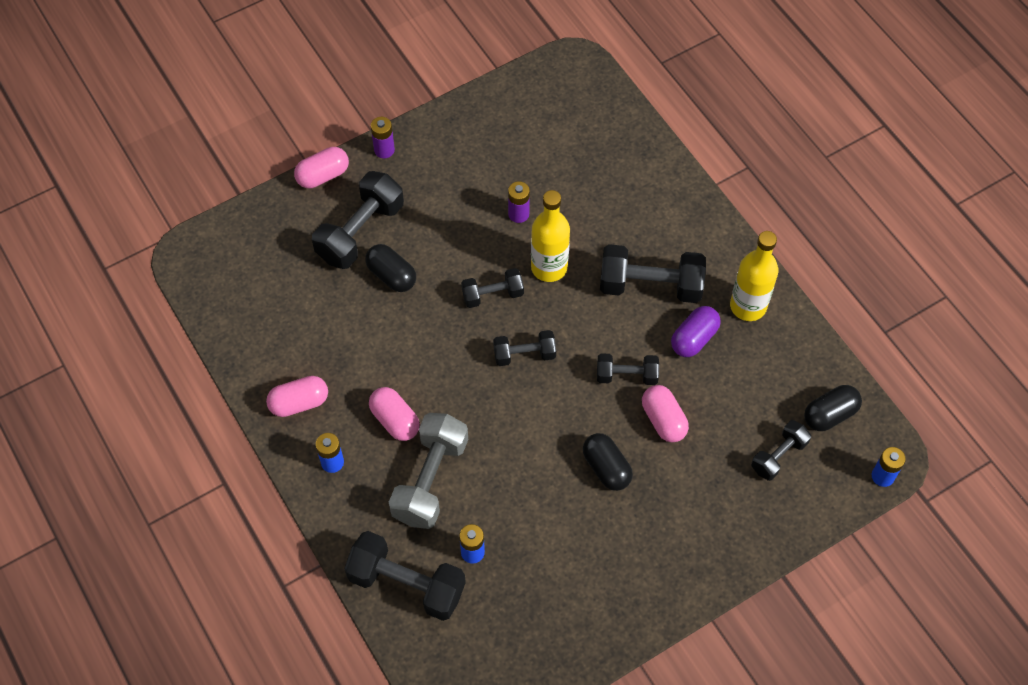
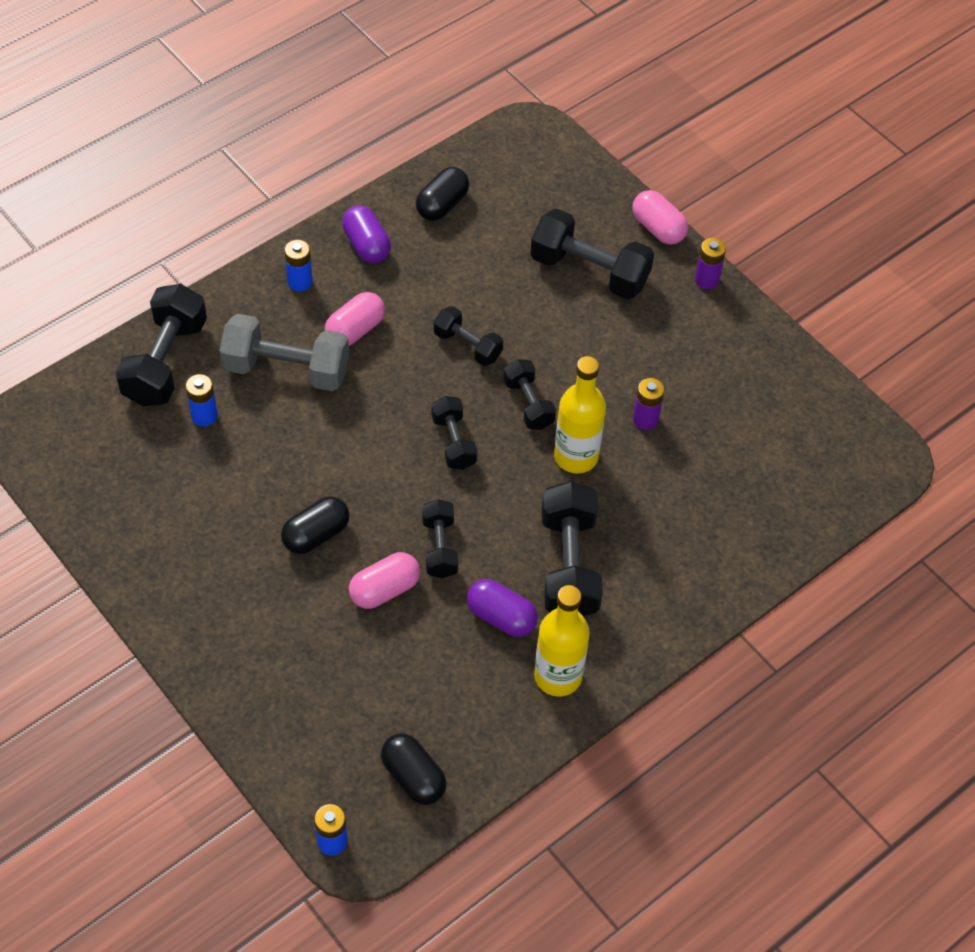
camera: 80 degrees right, 5 degrees down
pink capsule [266,376,328,417] -> purple capsule [342,206,391,263]
black capsule [365,244,416,292] -> black capsule moved to [416,167,469,221]
black dumbbell [751,420,811,481] -> black dumbbell moved to [434,306,503,366]

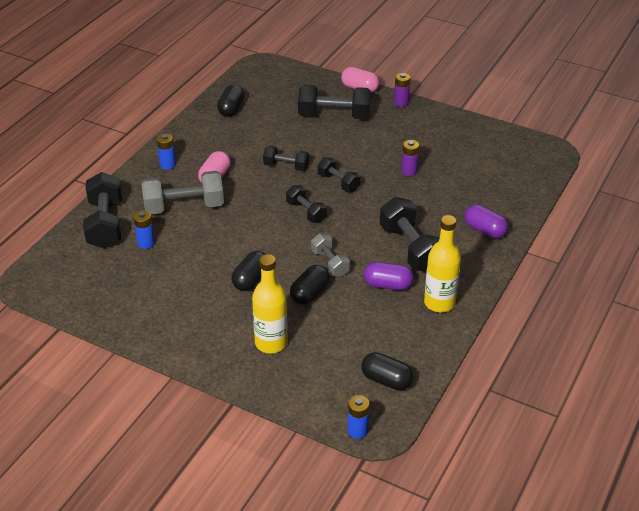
camera: 20 degrees left, 15 degrees down
purple capsule [342,206,391,263] -> purple capsule moved to [464,204,508,238]
pink capsule [349,552,420,609] -> black capsule [290,265,330,305]
black dumbbell [422,499,458,578] -> grey dumbbell [311,233,350,277]
yellow bottle [554,356,606,474] -> yellow bottle moved to [252,254,288,353]

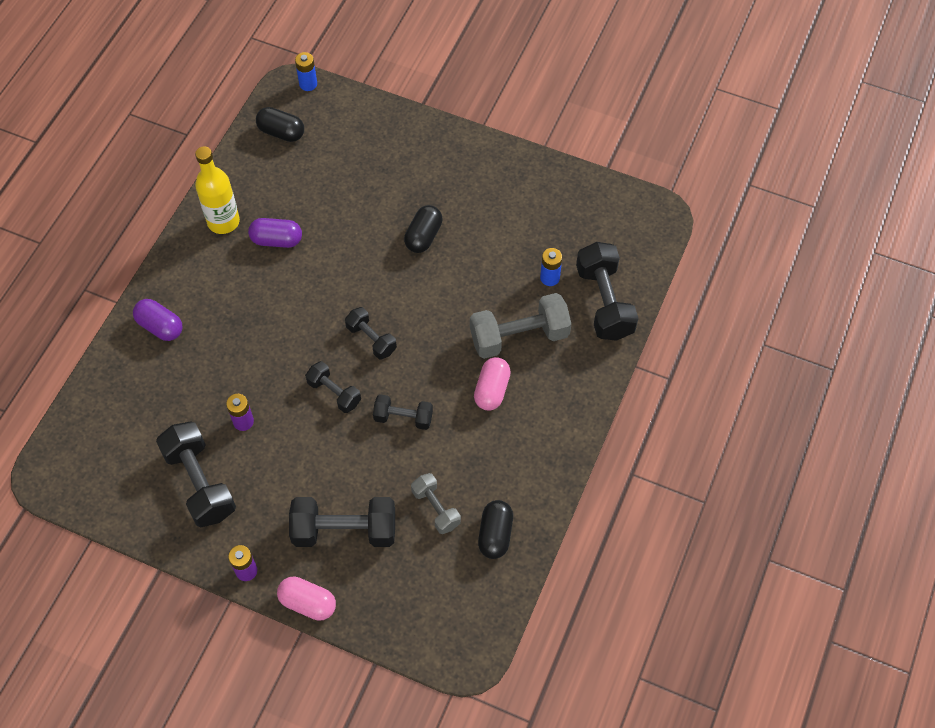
camera: 175 degrees right, 20 degrees up
blue battery [157,134,176,170] -> none
yellow bottle [252,254,288,353] -> none
black capsule [290,265,330,305] -> none
grey dumbbell [311,233,350,277] -> grey dumbbell moved to [411,473,461,534]
black dumbbell [380,197,440,272] -> black dumbbell moved to [156,421,236,527]

